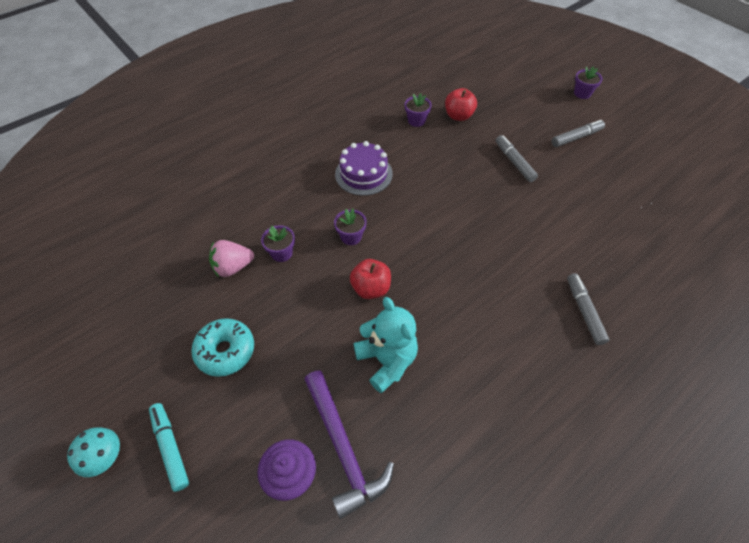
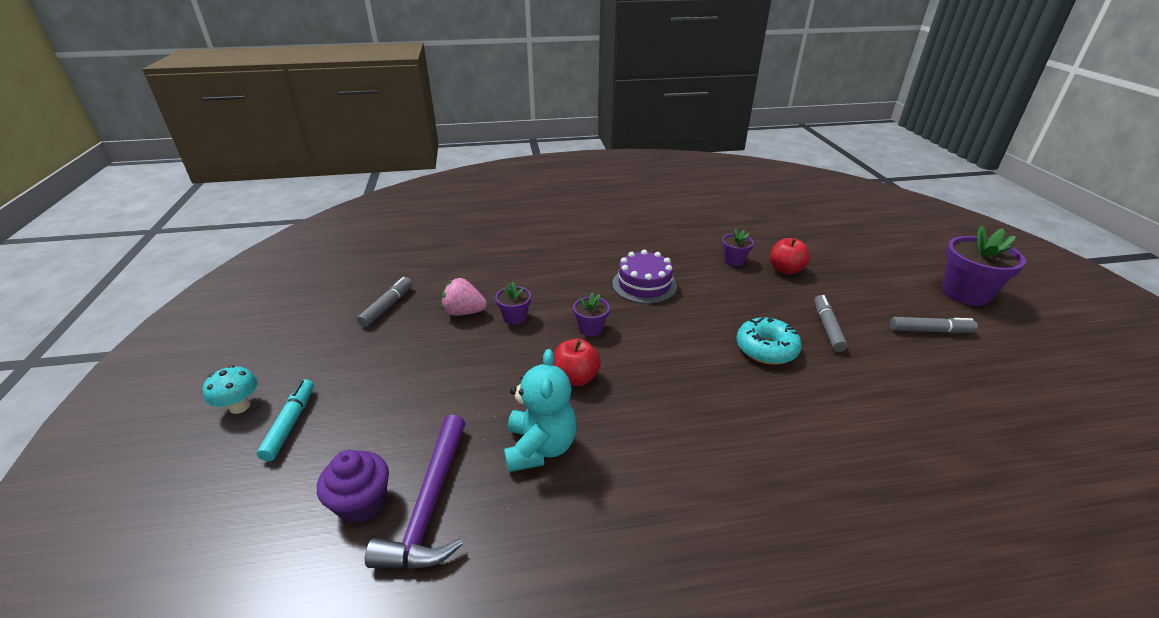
camera: 30 degrees right, 20 degrees down
turquoise donut [191,318,254,377] -> turquoise donut moved to [737,317,802,365]
grey marker [567,273,610,345] -> grey marker moved to [357,277,412,327]
purple flower pot [574,66,603,99] -> purple flower pot [942,225,1026,306], size x1.93

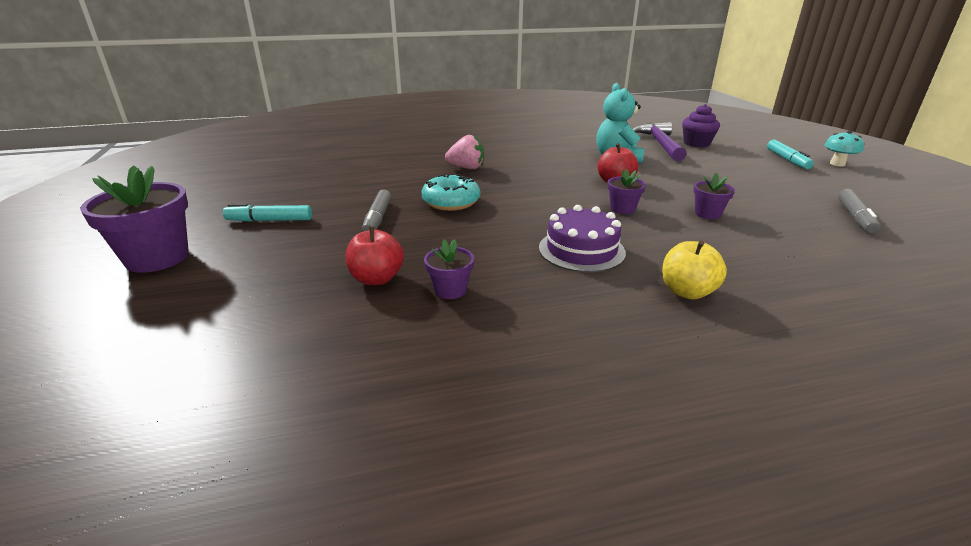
camera: 175 degrees right, 5 degrees down
pink strawberry [441,278,487,316] -> pink strawberry moved to [445,134,484,169]
grey marker [890,317,978,333] -> turquoise marker [223,204,312,222]
none -> yellow apple [662,241,727,299]

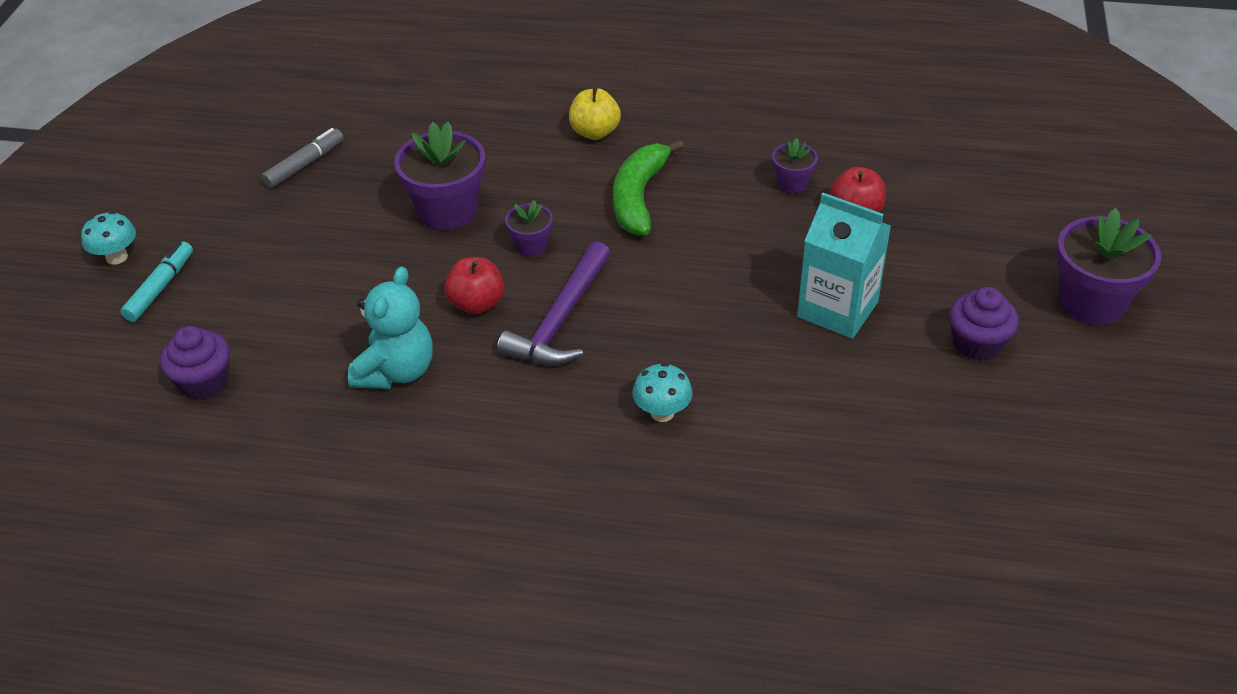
camera: 155 degrees left, 15 degrees up
turquoise marker [223,204,312,222] -> purple cupcake [949,287,1019,361]
grey marker [362,189,391,232] -> turquoise carton [797,193,891,339]
turquoise donut [422,174,480,211] -> none
pink strawberry [445,134,484,169] -> turquoise mushroom [633,363,693,422]
purple cake [539,205,626,273] -> green banana [613,140,684,235]
purple hammer [633,122,687,161] -> purple hammer moved to [497,241,611,366]
purple flower pot [693,172,735,219] -> purple flower pot [394,122,485,230], size x1.93

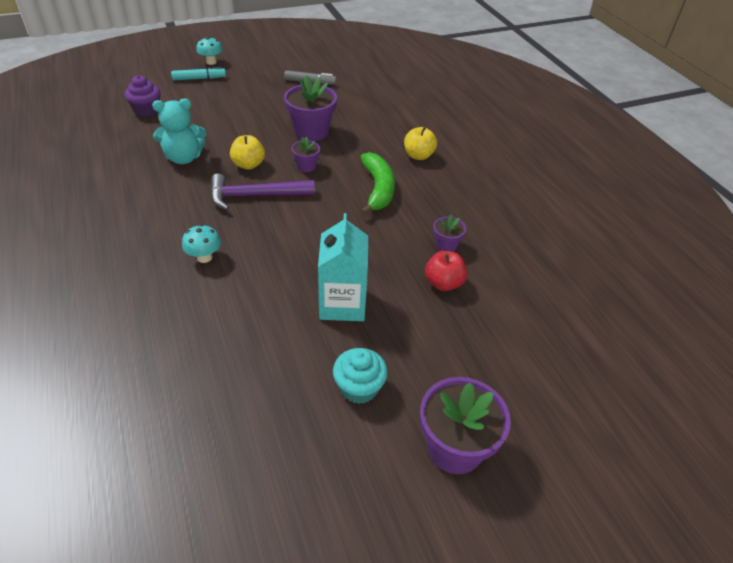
camera: 55 degrees right, 0 degrees up
red apple [444,257,504,315] -> yellow apple [230,135,265,170]
green banana [613,140,684,235] -> green banana turned 105 degrees clockwise [360,152,395,215]
purple cupcake [949,287,1019,361] -> turquoise cupcake [333,348,388,404]

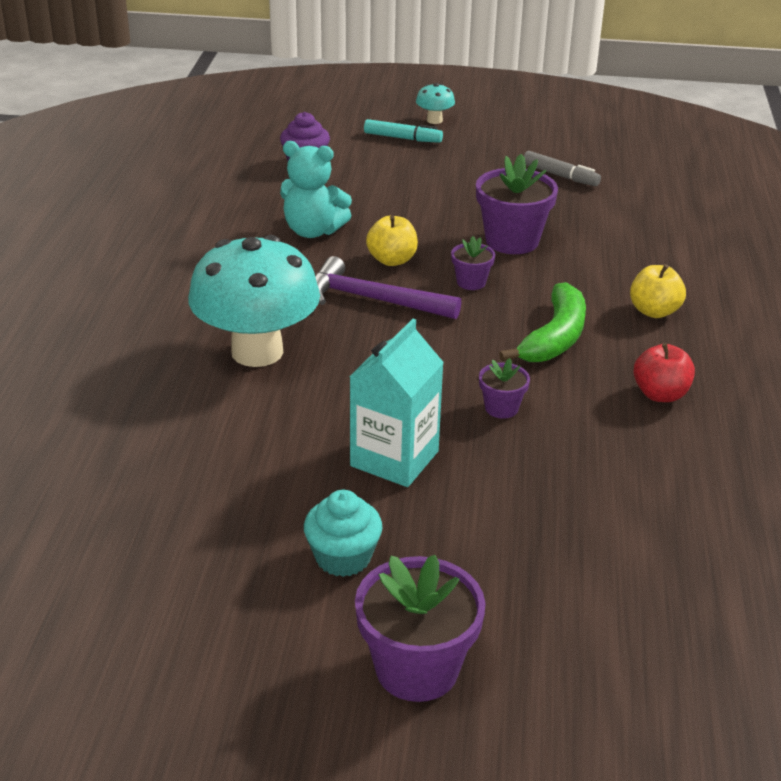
camera: 30 degrees right, 10 degrees down
turquoise mushroom [182,224,221,263] -> turquoise mushroom [188,235,320,367], size x2.39
red apple [425,251,467,291] -> red apple moved to [634,343,695,402]
purple flower pot [433,215,466,252] -> purple flower pot moved to [479,358,530,419]

